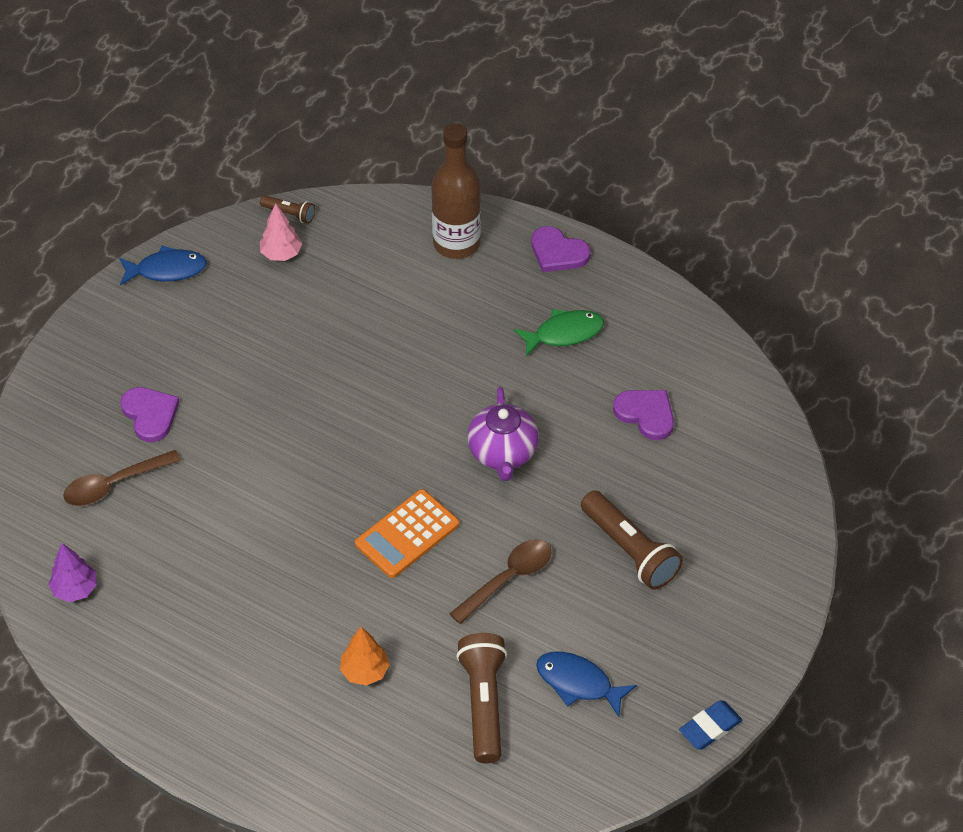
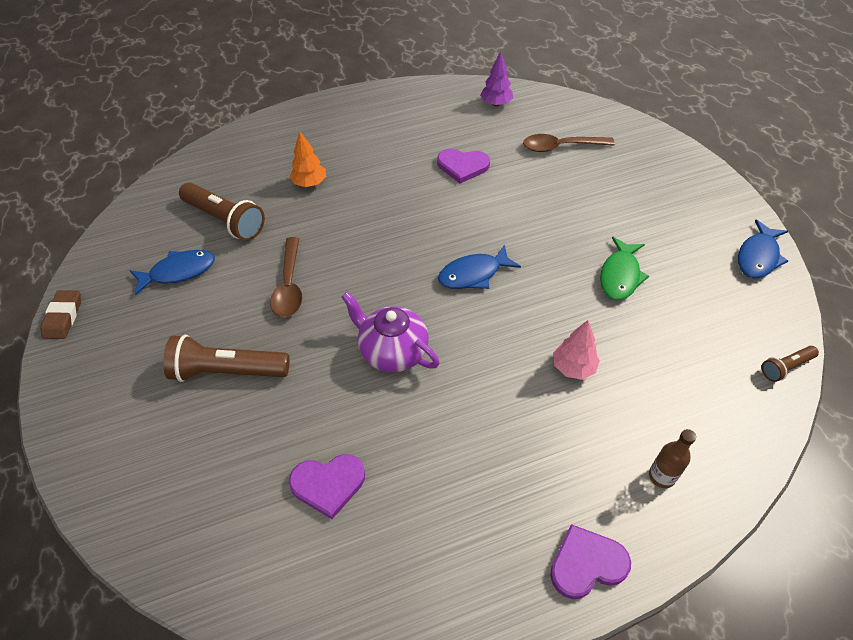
camera: 130 degrees right, 0 degrees up
brown spoon [63,450,181,506] -> brown spoon turned 105 degrees counterclockwise [523,134,615,152]
purple heart [120,387,179,442] -> purple heart moved to [437,149,490,183]
pink tree [260,203,302,261] -> pink tree moved to [553,320,600,380]
orange calculator [355,489,459,578] -> none
brown bottle [432,123,481,259] -> brown bottle [649,429,696,488], size x0.47
green fish [514,310,604,357] -> green fish moved to [600,237,649,300]
blue eraser [679,700,743,749] -> brown eraser [40,290,81,339]
none -> blue fish [438,245,521,289]

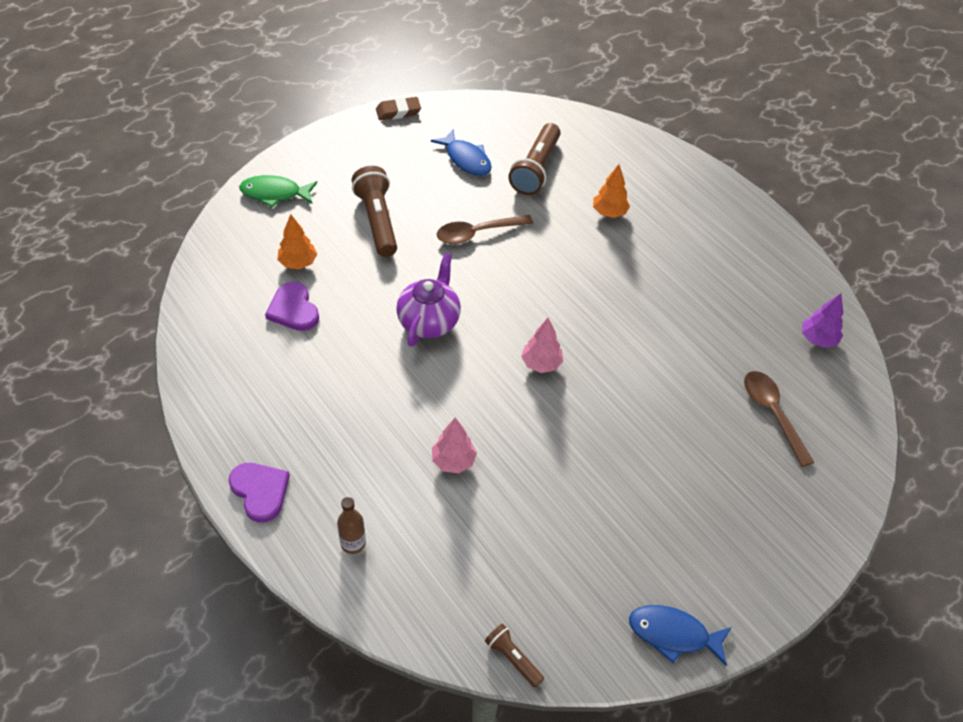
camera: 70 degrees right, 0 degrees up
purple heart [437,149,490,183] -> none
blue fish [438,245,521,289] -> pink tree [521,318,563,373]
green fish [600,237,649,300] -> green fish moved to [239,175,317,208]
none -> orange tree [277,214,317,269]

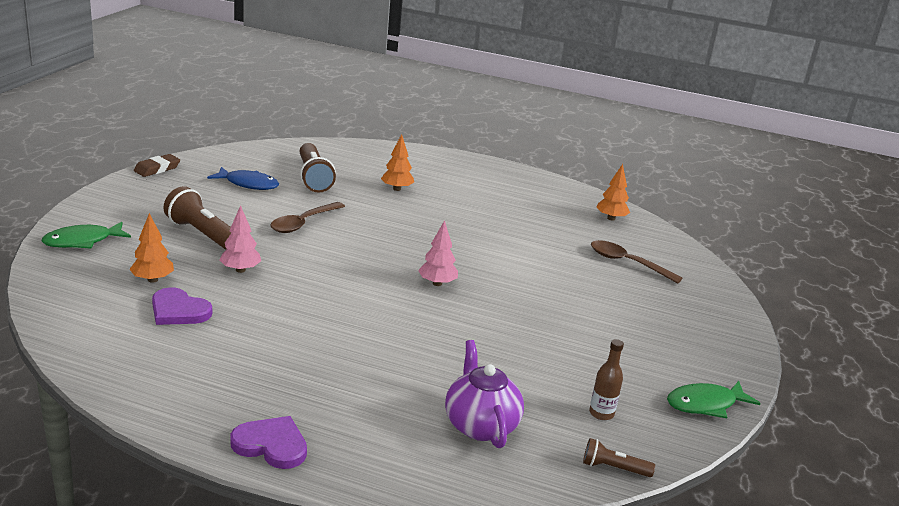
camera: 35 degrees left, 25 degrees down
brown bottle [337,497,366,554] -> brown bottle moved to [589,339,624,420]
purple teapot [396,253,461,347] -> purple teapot moved to [445,340,524,448]
pink tree [432,418,477,473] -> pink tree moved to [219,205,261,273]
blue fish [629,605,732,666] -> green fish [667,381,761,418]
purple tree [802,293,843,348] -> orange tree [596,164,630,221]

